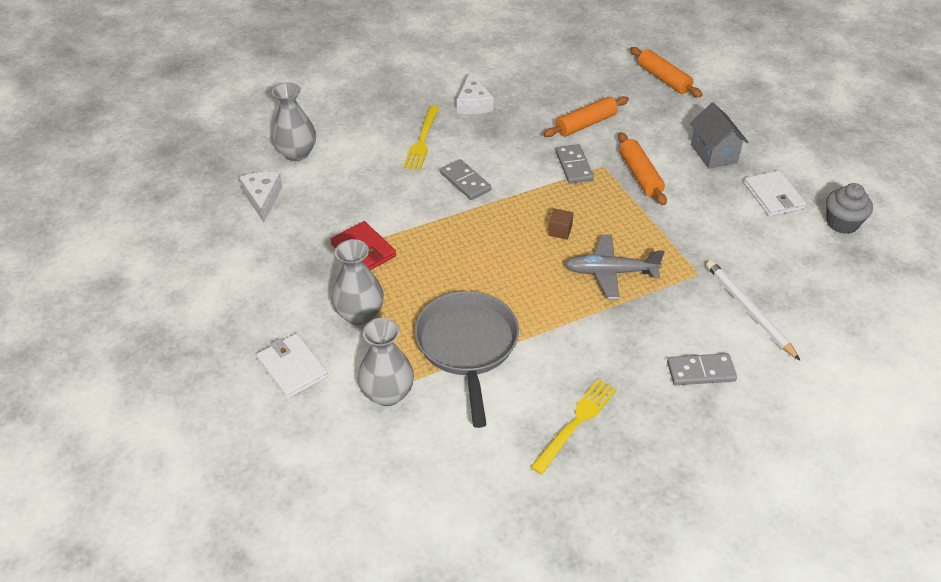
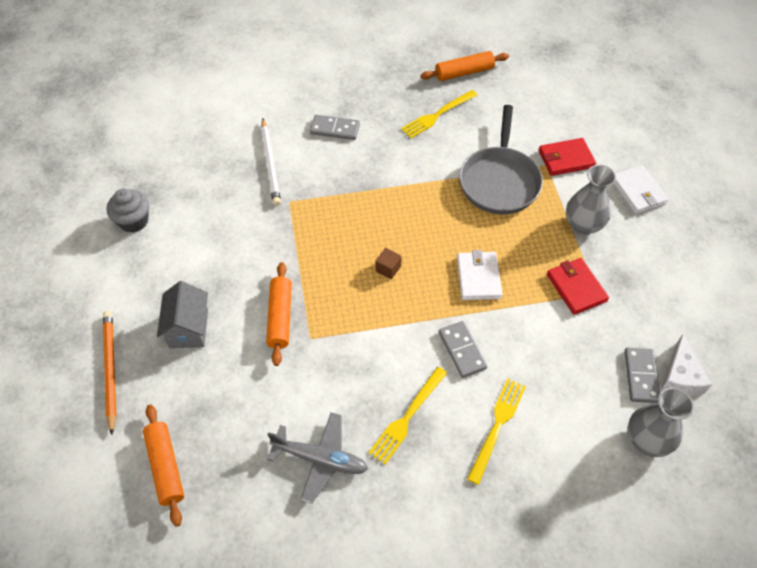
camera: 165 degrees left, 10 degrees up
grey vase [358,318,414,406] -> red wallet [539,138,596,176]
white cheese [457,72,493,114] -> none
orange rolling pin [543,96,629,137] -> orange rolling pin moved to [420,51,509,81]
grey domino [556,144,594,184] -> grey domino moved to [624,348,660,403]
grey plane [564,234,664,300] -> grey plane moved to [267,412,368,504]
white wallet [744,170,806,216] -> white wallet moved to [457,250,502,300]
none -> orange pencil [103,311,116,435]
none -> yellow fork [368,367,447,464]

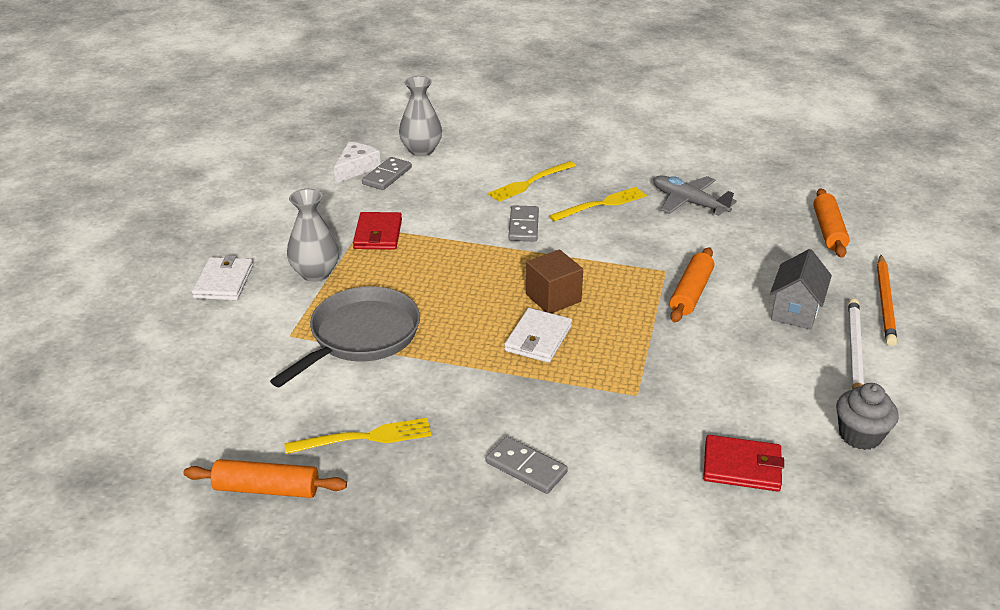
camera: 155 degrees left, 20 degrees down
white pencil [261,119,281,206] -> white pencil moved to [848,298,864,389]
brown cube [375,248,402,279] -> brown cube [526,249,583,313], size x1.82
white wallet [457,250,502,300] -> white wallet moved to [504,308,572,363]
red wallet [539,138,596,176] -> red wallet moved to [703,435,784,491]

